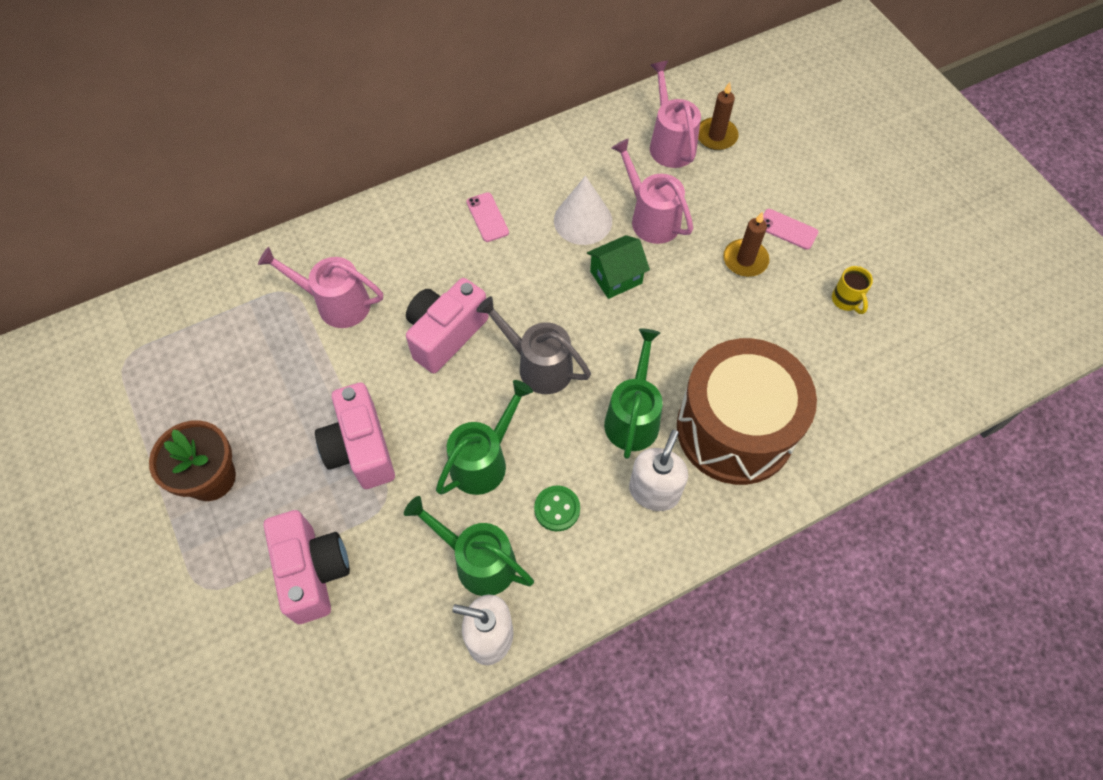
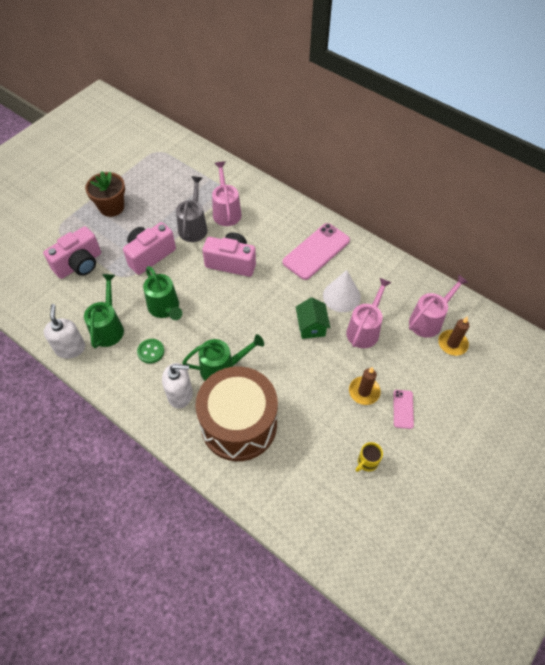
camera: 65 degrees right, 5 degrees down
green watering can [436,380,533,495] -> green watering can turned 45 degrees clockwise [143,266,182,320]
pink phone [467,192,509,242] -> pink phone [283,223,350,280], size x2.04
grey watering can [476,296,591,394] -> grey watering can moved to [176,176,207,242]
green house [587,235,650,299] -> green house turned 45 degrees clockwise [296,298,330,339]

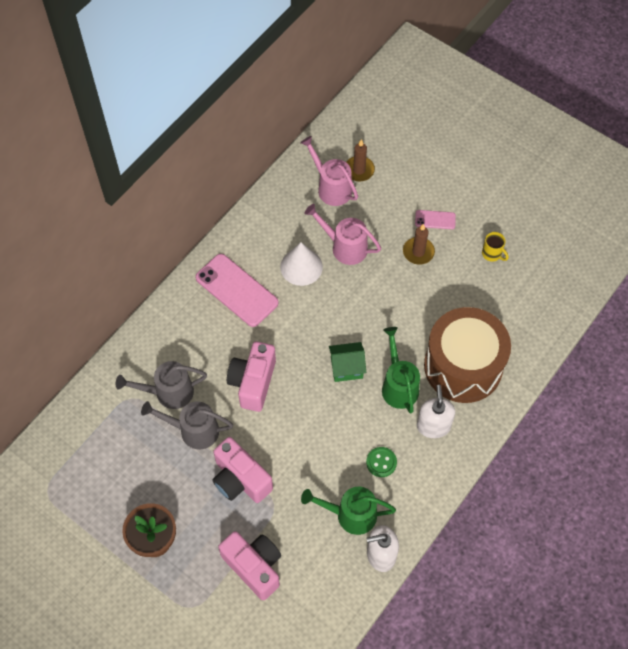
camera: 90 degrees left, 5 degrees up
green watering can [143,266,182,320] -> none
pink watering can [212,162,242,226] -> grey watering can [116,361,207,409]
green house [296,298,330,339] -> green house moved to [329,342,366,382]

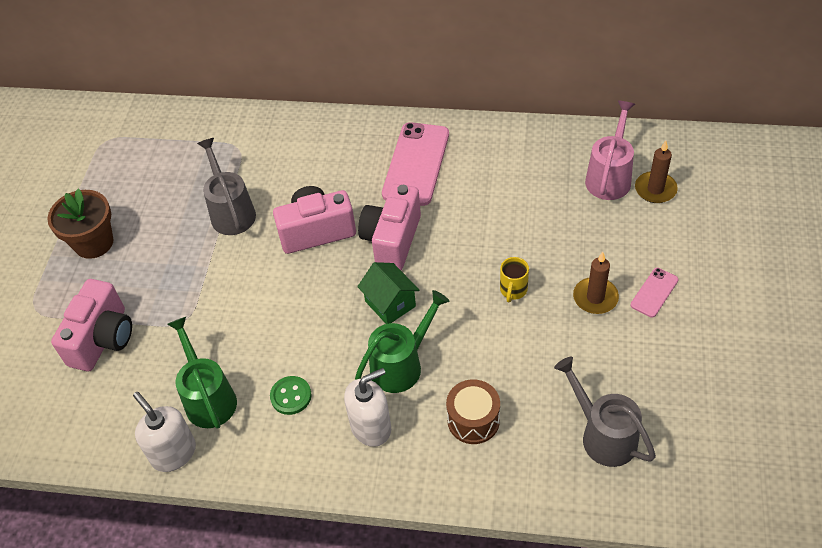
camera: 65 degrees right, 10 degrees down
grey watering can [116,361,207,409] -> grey watering can moved to [554,357,656,467]
pink camera [212,437,273,503] -> pink camera moved to [358,184,421,270]
white cone [280,242,323,286] -> none
pink watering can [305,204,381,265] -> none
pink phone [415,210,456,229] -> pink phone turned 60 degrees clockwise [630,268,679,318]
brown drum [424,307,511,403] -> brown drum [446,380,500,444], size x0.46
yellow mug [482,232,509,262] -> yellow mug moved to [500,257,529,302]

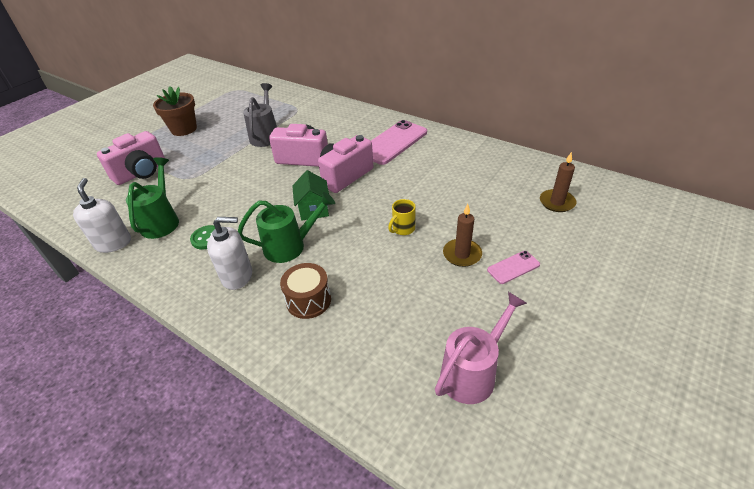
camera: 25 degrees right, 10 degrees down
grey watering can [554,357,656,467] -> none
pink watering can [585,101,635,200] -> pink watering can moved to [435,292,527,404]

